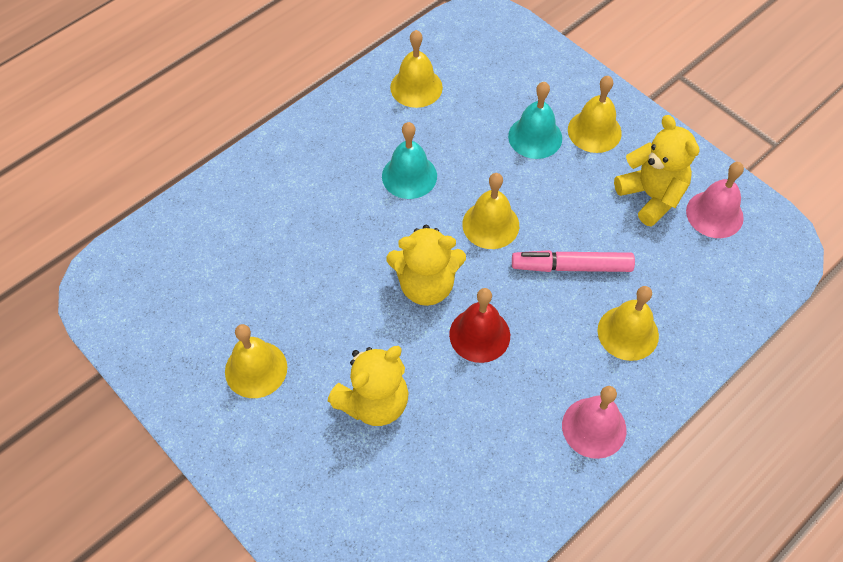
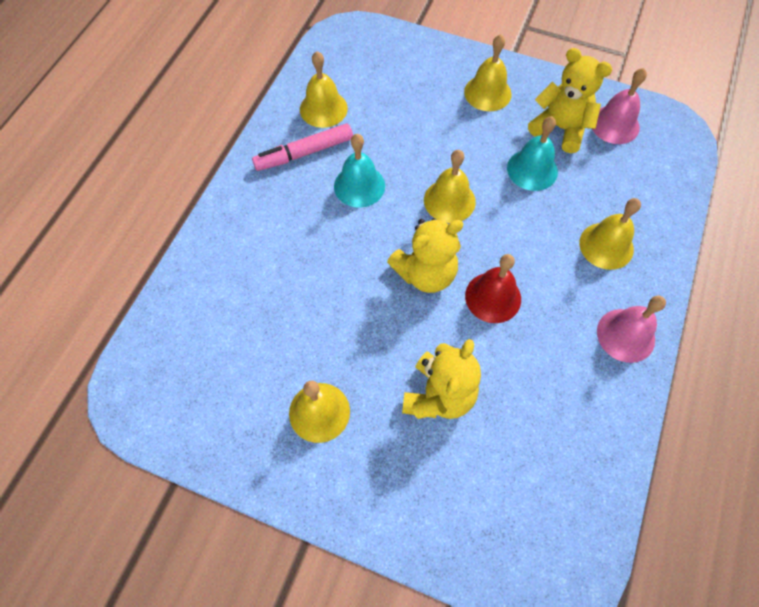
camera: 25 degrees left, 5 degrees up
turquoise bell [508,82,562,159] -> turquoise bell moved to [507,116,558,191]
pink marker [512,250,635,272] -> pink marker moved to [252,123,353,171]

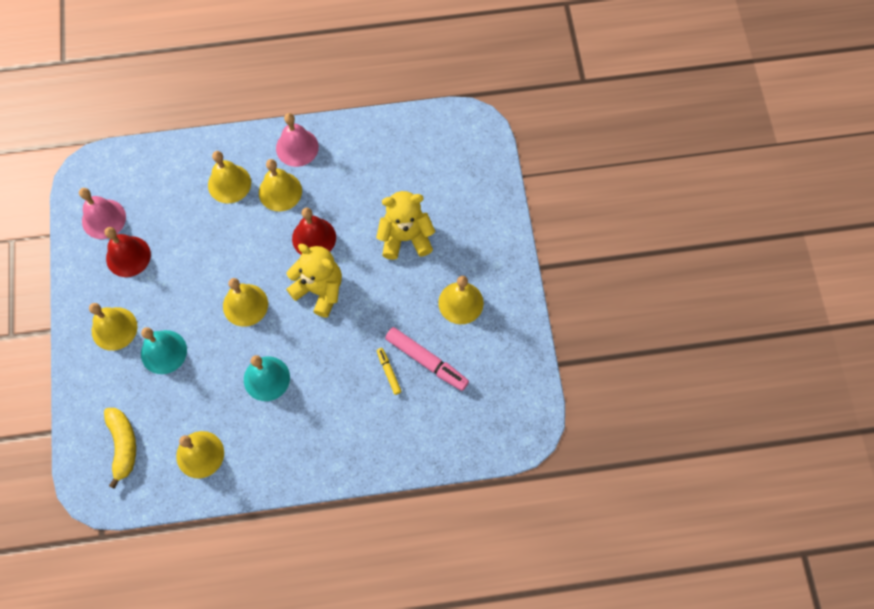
camera: 120 degrees left, 5 degrees up
pink marker [252,123,353,171] -> pink marker moved to [385,327,469,391]
turquoise bell [507,116,558,191] -> turquoise bell moved to [141,327,187,374]
yellow teddy bear [528,48,612,153] -> red bell [104,227,151,277]
none -> yellow banana [104,408,136,489]
none -> yellow bell [259,159,302,211]
none -> yellow marker [377,348,402,395]

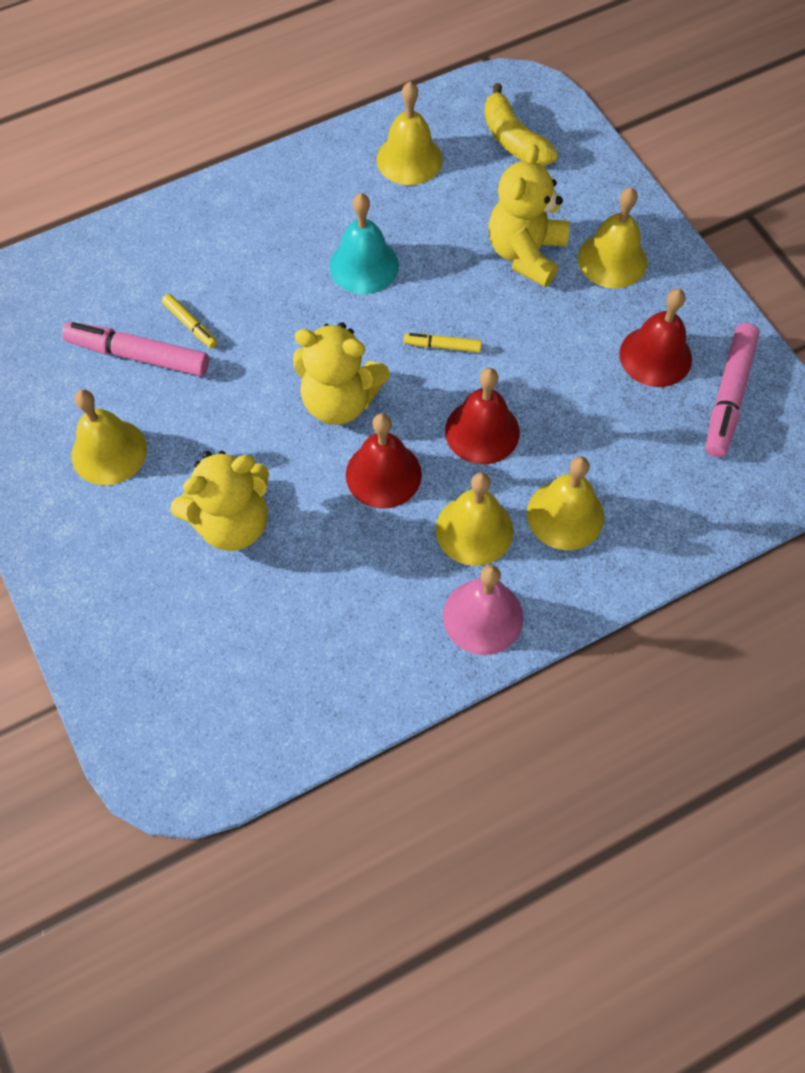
camera: 160 degrees right, 5 degrees down
pink bell [79,188,126,239] -> pink marker [706,323,760,457]
turquoise bell [141,327,187,374] -> yellow teddy bear [488,144,569,287]
yellow bell [223,278,268,327] -> yellow marker [404,333,482,353]
none -> red bell [445,368,520,464]

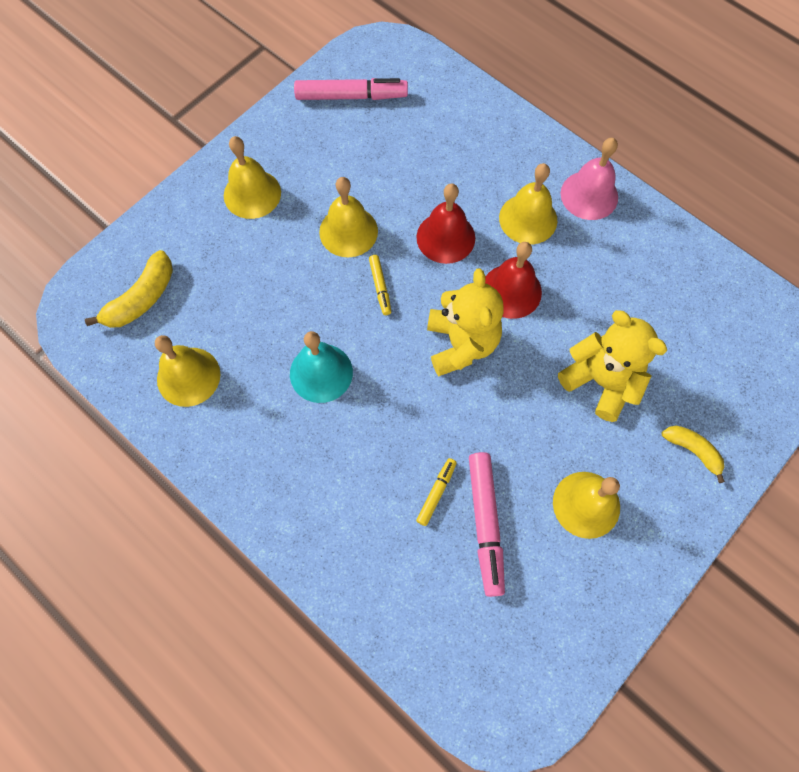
camera: 110 degrees left, 5 degrees up
yellow teddy bear [488,144,569,287] -> none
yellow bell [527,456,604,550] -> yellow bell moved to [319,177,378,257]
red bell [619,288,692,387] -> none
none -> yellow banana [662,425,725,483]

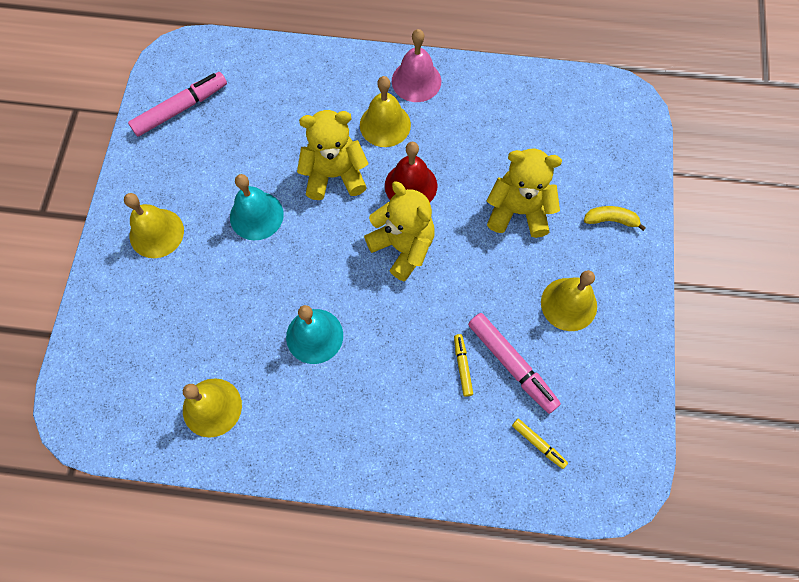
camera: 35 degrees left, 0 degrees up
yellow banana [85,250,173,328] -> none
yellow bell [319,177,378,257] -> turquoise bell [230,174,284,240]
yellow marker [369,255,391,315] -> yellow marker moved to [512,419,568,469]
red bell [417,183,475,264] -> yellow teddy bear [297,110,369,200]

